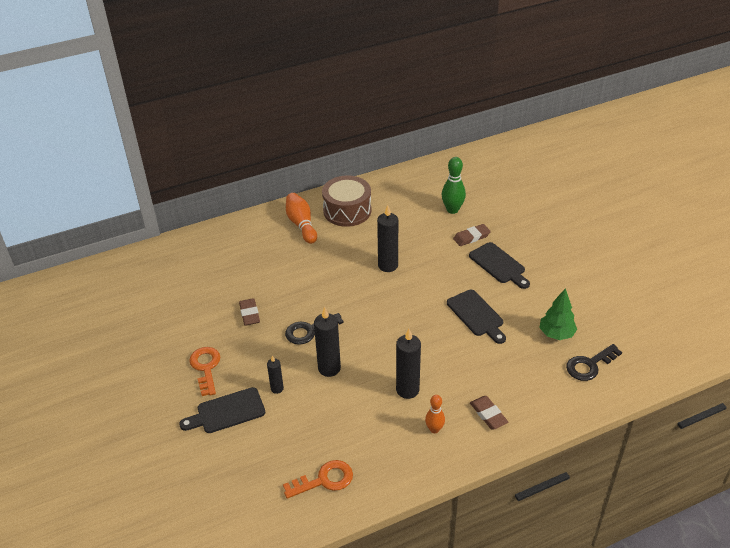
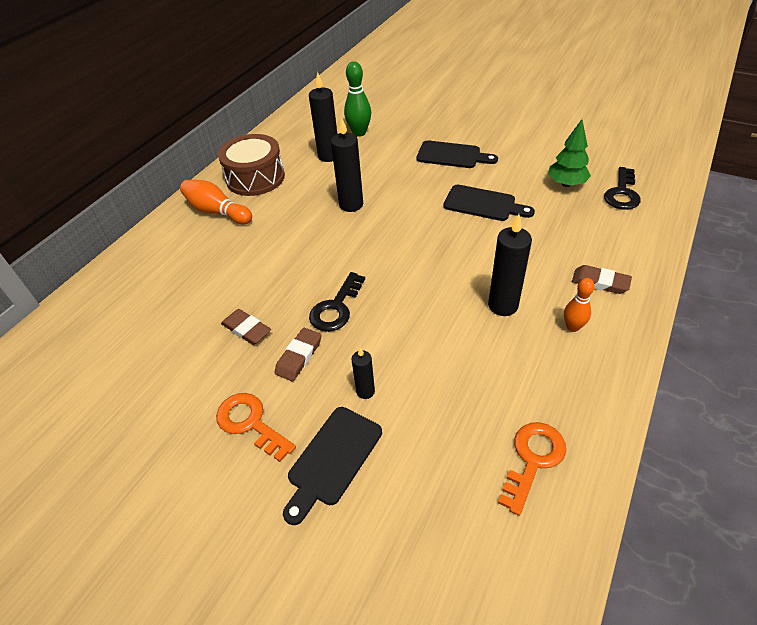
camera: 35 degrees left, 5 degrees up
black candle [314,307,341,377] -> black candle moved to [309,72,337,162]
brown eraser [453,224,491,246] -> brown eraser moved to [274,328,322,381]

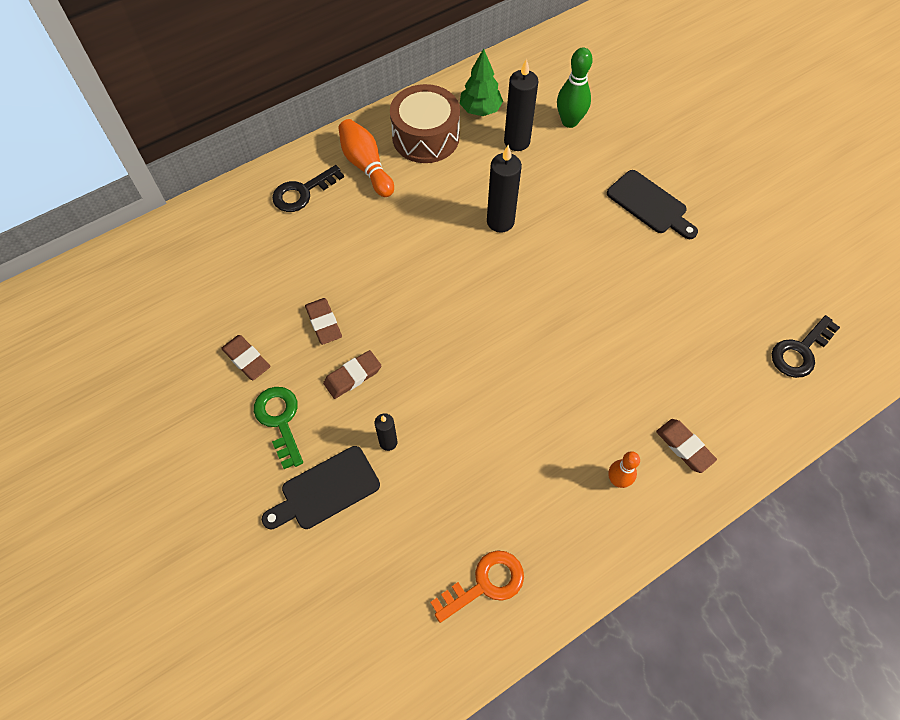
camera: 25 degrees right, 15 degrees up
orange key [216,393,296,462] -> green key [254,387,303,469]
black key [309,272,365,332] -> black key moved to [272,165,344,212]
black cutting board [443,185,535,221] -> none
black candle [488,214,532,316] -> none
green tree [548,119,591,187] -> green tree moved to [460,49,503,116]
none -> brown eraser [221,335,270,380]

